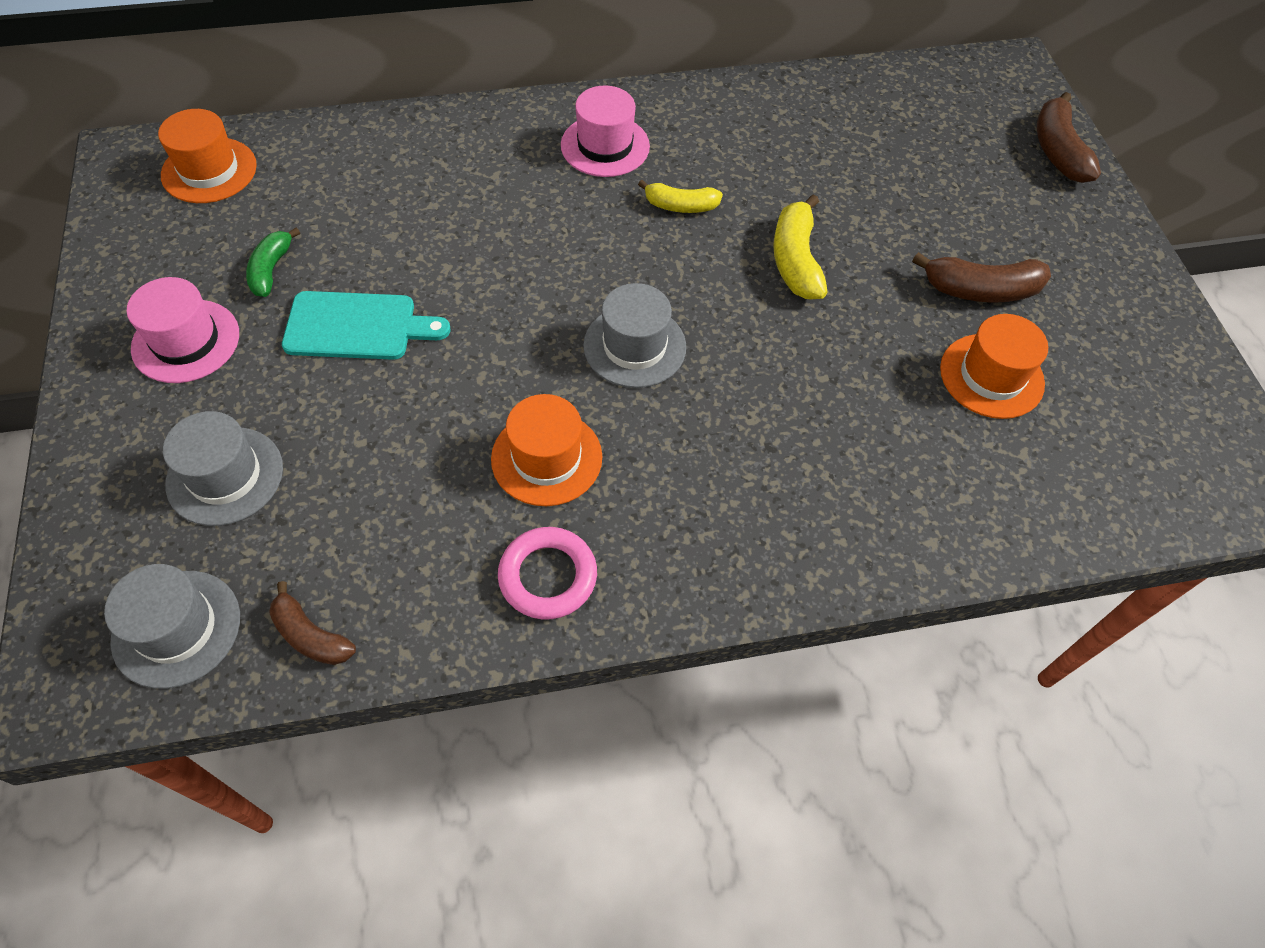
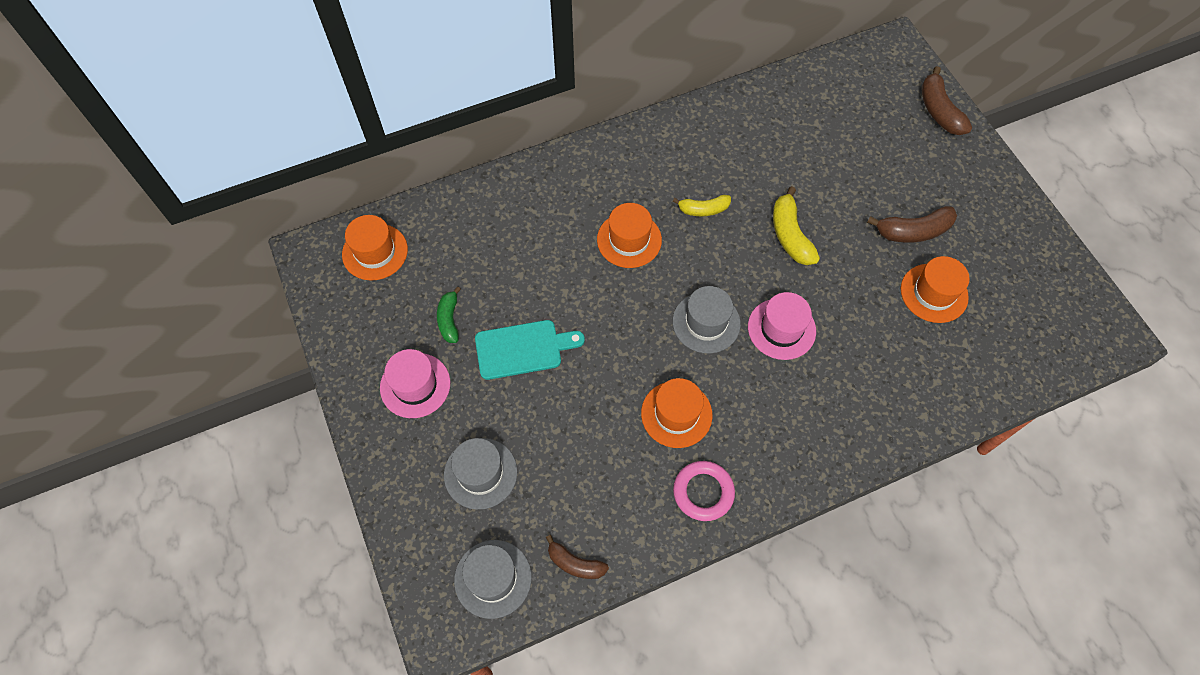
camera: 10 degrees left, 5 degrees up
pink hat [561,86,650,177] -> pink hat moved to [748,292,816,360]
none -> orange hat [597,203,662,268]

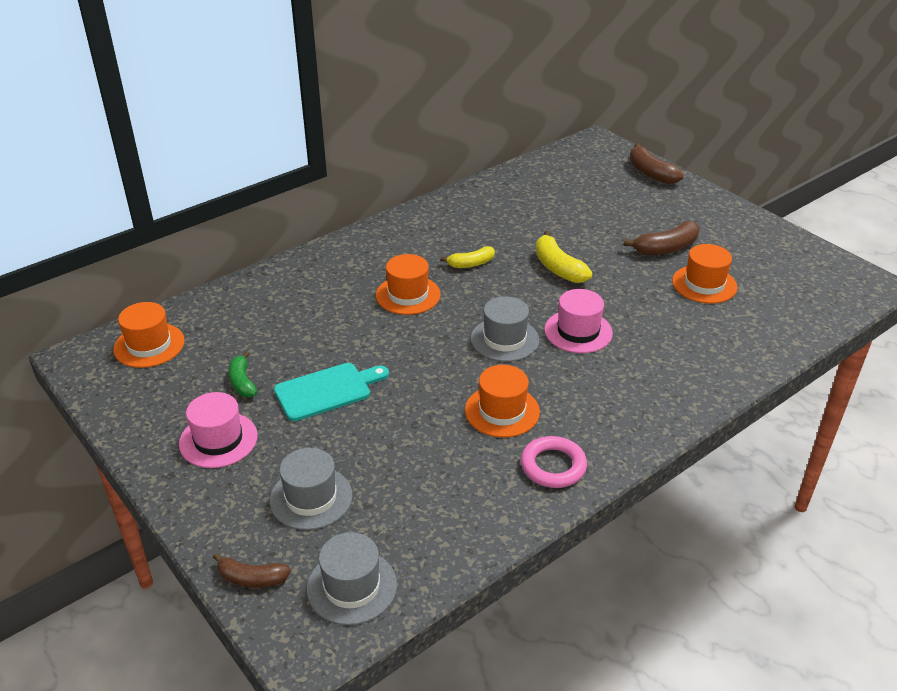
camera: 15 degrees left, 25 degrees down
brown banana [546,535,609,579] -> brown banana moved to [213,553,291,588]

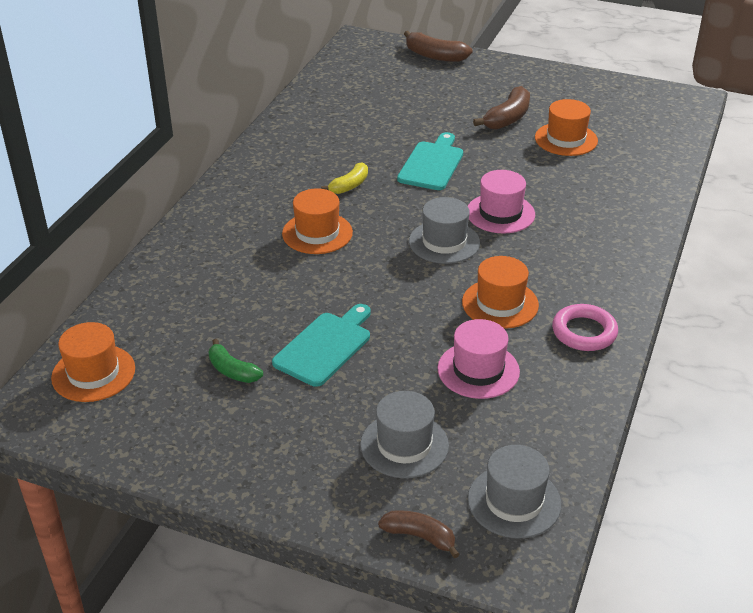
camera: 30 degrees left, 0 degrees up
pink hat [179,392,258,468] -> pink hat moved to [437,319,520,399]
brown banana [213,553,291,588] -> brown banana turned 135 degrees counterclockwise [378,510,460,558]
yellow banana [536,231,592,283] -> turquoise cutting board [397,132,463,190]

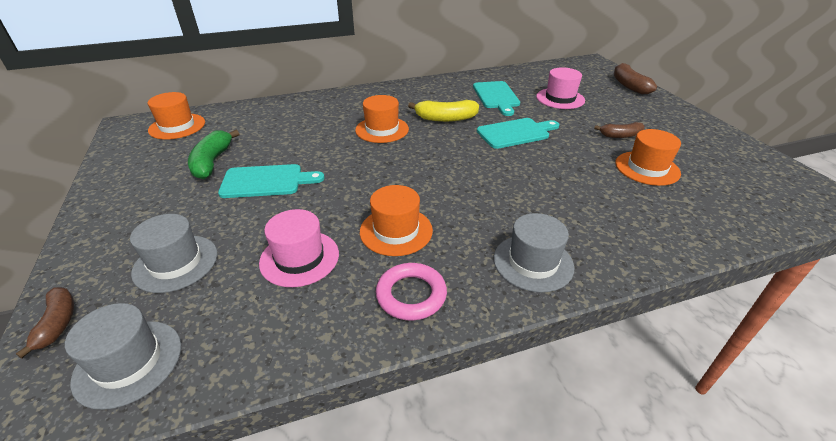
camera: 50 degrees right, 0 degrees up
green banana [208,339,263,383] -> green banana [188,130,239,179], size x1.52
yellow banana [321,162,368,194] -> yellow banana [408,100,479,122], size x1.52
grey hat [409,197,480,264] -> grey hat moved to [494,213,574,293]
pink hat [468,170,535,234] -> pink hat moved to [536,67,585,109]
brown banana [473,86,530,130] -> brown banana [594,122,645,138], size x0.66
none -> turquoise cutting board [473,81,520,116]

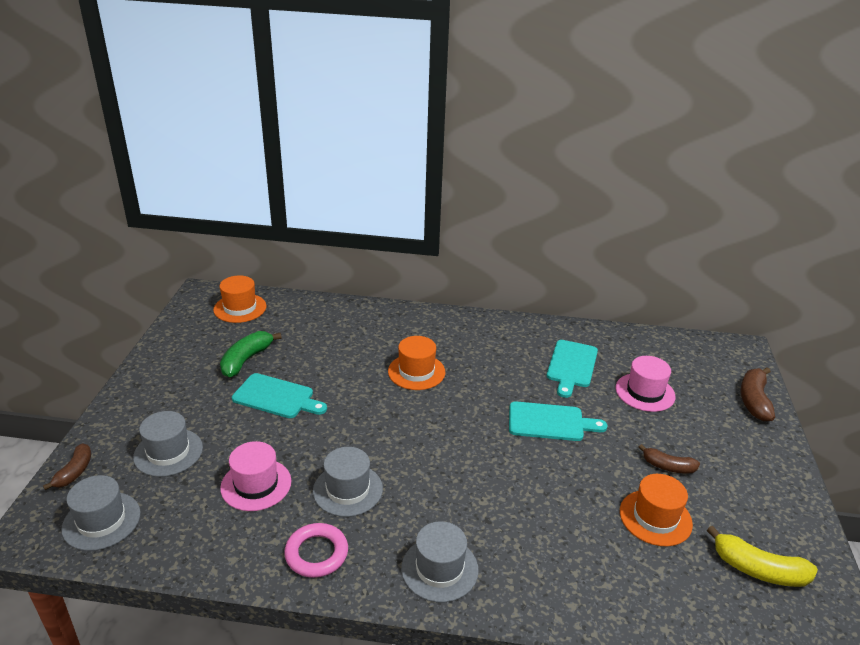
camera: 25 degrees right, 5 degrees down
orange hat [360,185,433,256] -> grey hat [313,447,383,517]
yellow banana [408,100,479,122] -> yellow banana moved to [707,526,818,587]

